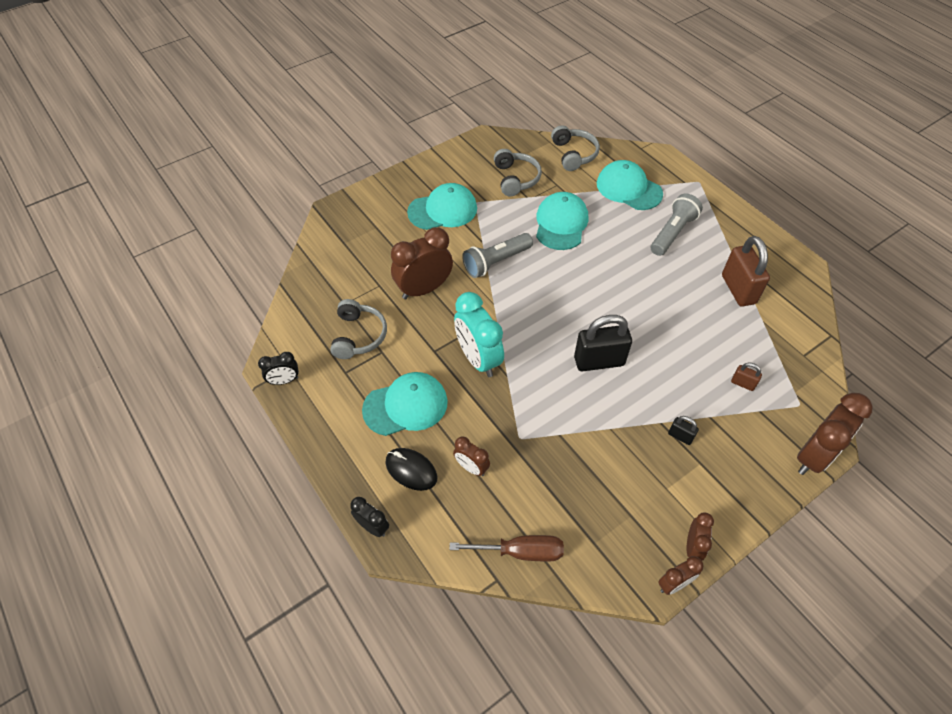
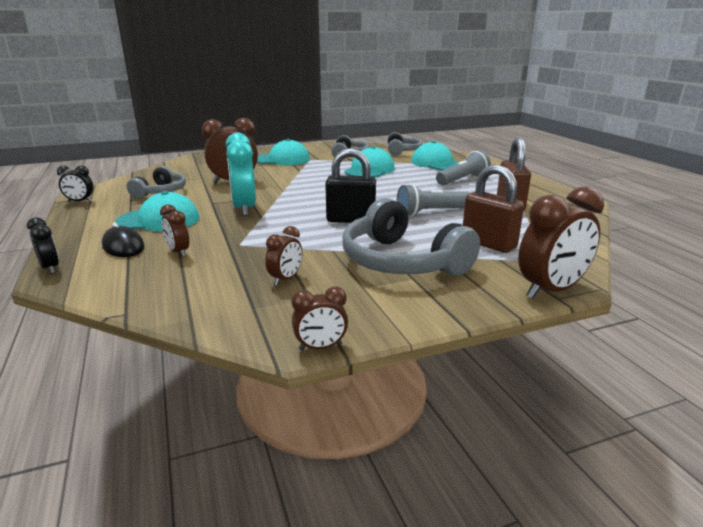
camera: 15 degrees right, 30 degrees down
brown screwdriver [449,535,564,562] -> none
grey flashlight [462,233,533,278] -> grey flashlight moved to [397,184,470,217]
black padlock [668,416,699,445] -> grey headphones [342,198,480,276]
brown clock [686,512,714,560] -> brown clock moved to [265,226,302,286]
brown padlock [731,363,762,391] -> brown padlock [463,165,524,253], size x2.15

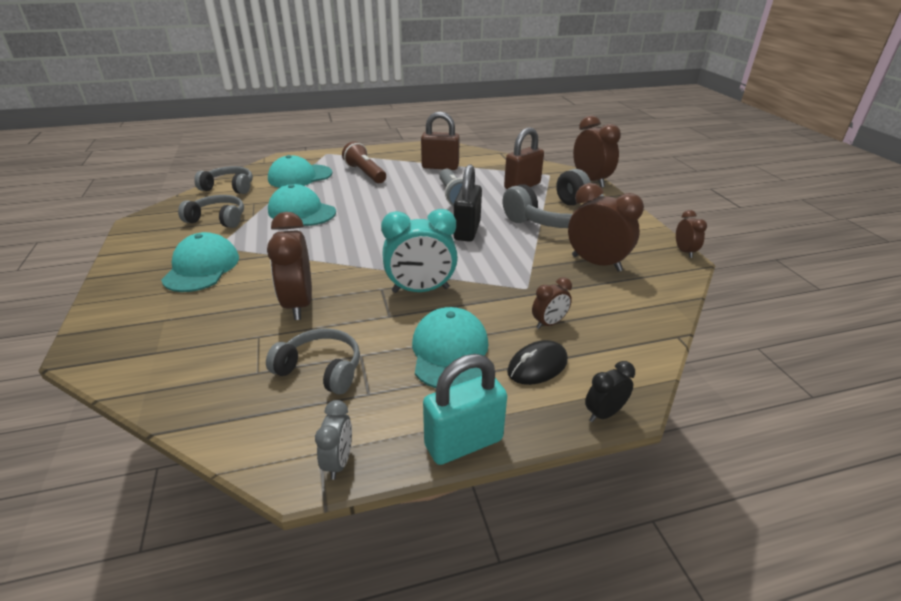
camera: 85 degrees left, 10 degrees up
black clock [57,165,94,202] -> grey clock [315,400,352,480]
brown clock [265,226,302,286] -> brown clock [568,183,644,272], size x1.89
grey flashlight [436,150,491,185] -> brown flashlight [342,141,386,183]
none -> turquoise padlock [423,354,507,465]

